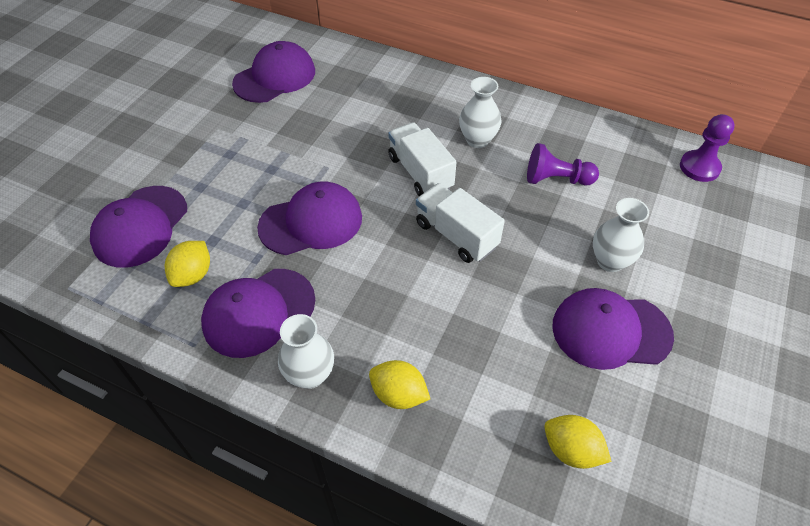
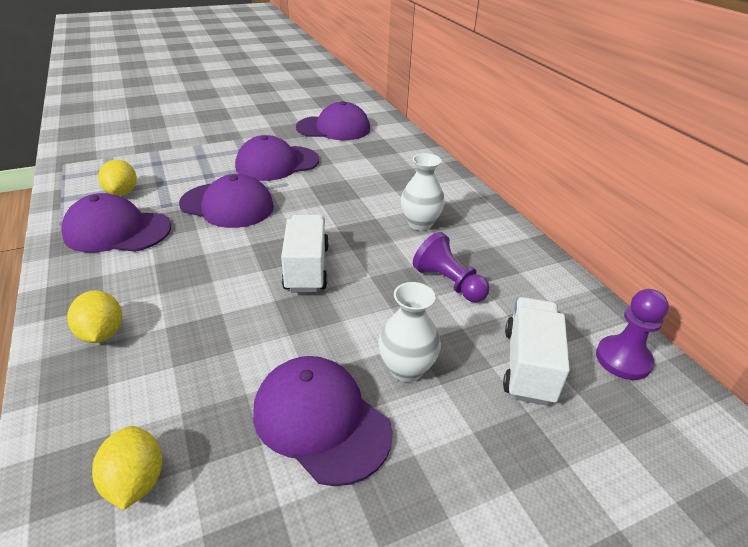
camera: 40 degrees right, 15 degrees down
purple cap [90,186,187,268] -> purple cap moved to [235,135,319,181]
yellow lemon [165,241,210,287] -> yellow lemon turned 75 degrees counterclockwise [99,160,137,196]
white vase [278,314,334,389] -> none
white truck [388,122,457,196] -> white truck moved to [503,297,570,406]

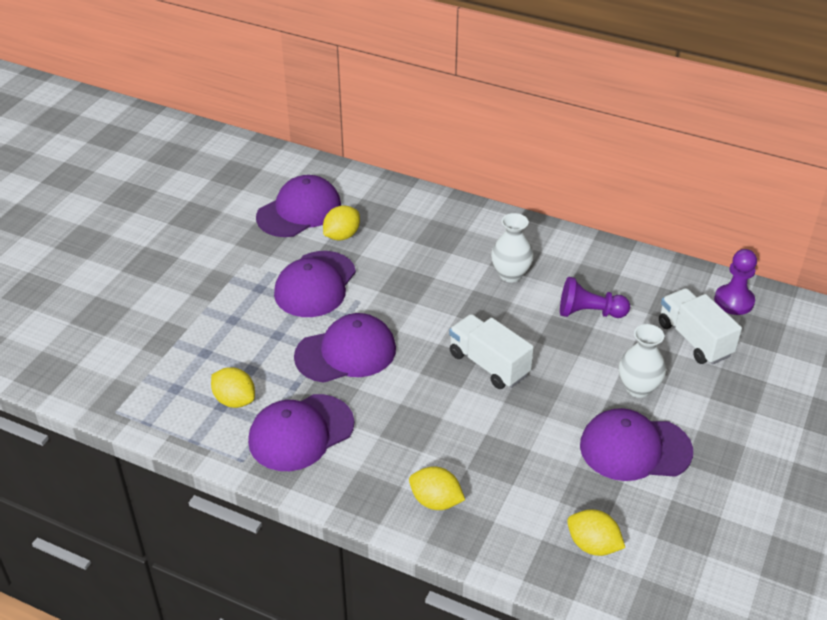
camera: 40 degrees left, 5 degrees up
none -> yellow lemon [323,206,360,241]

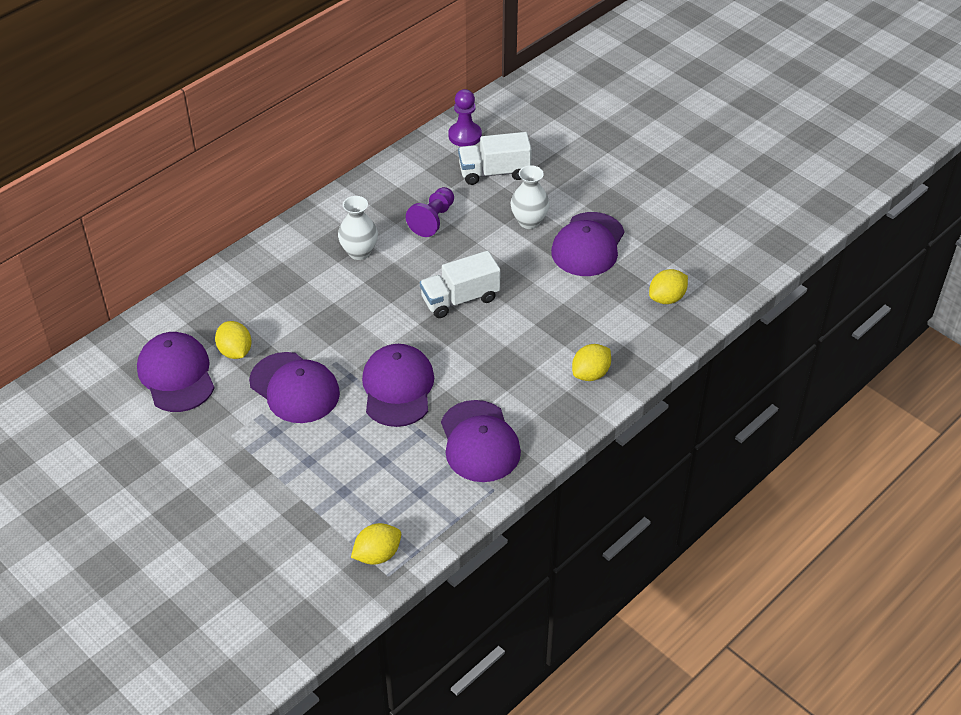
camera: 70 degrees left, 5 degrees up
yellow lemon [211,367,255,408] -> yellow lemon moved to [351,523,401,565]

